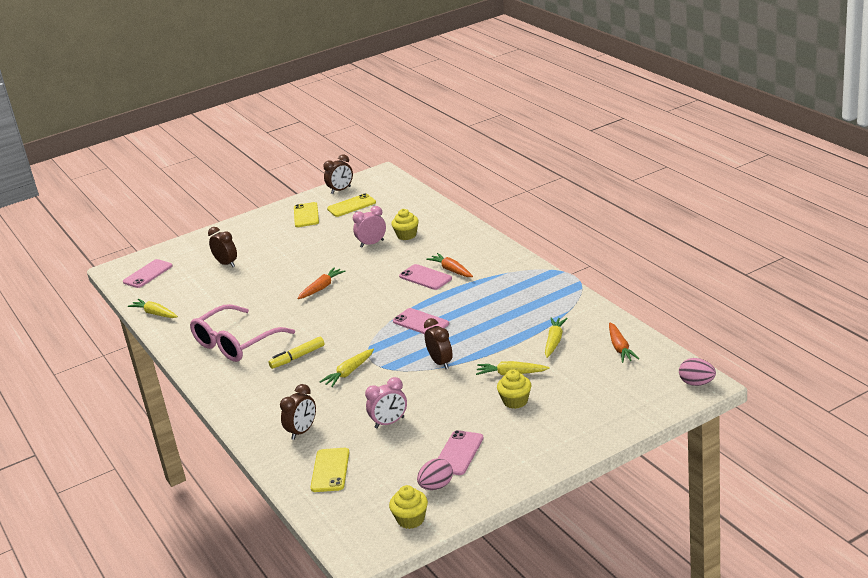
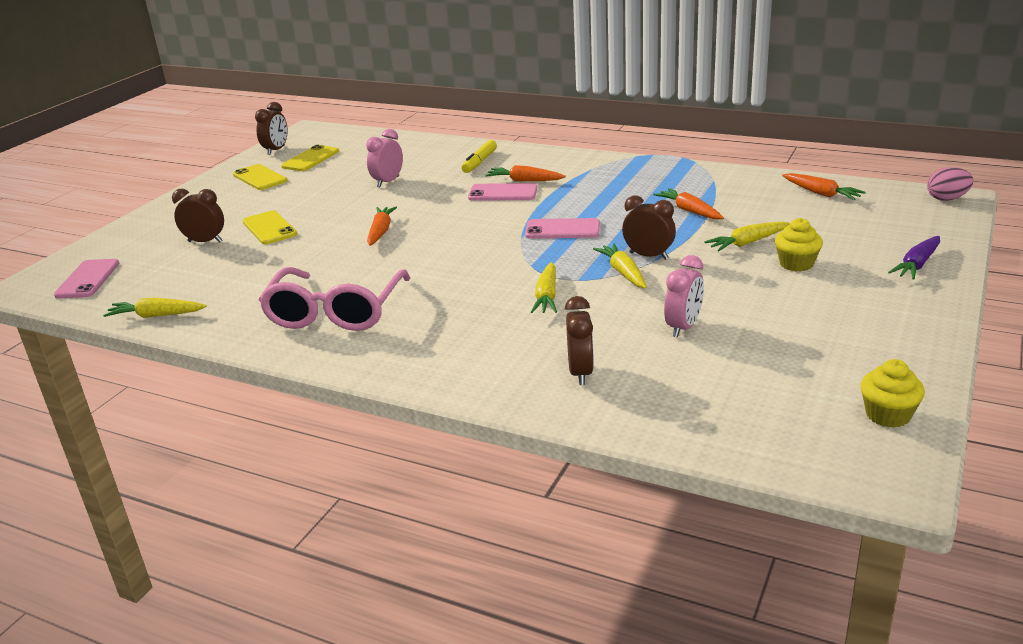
camera: 35 degrees left, 0 degrees up
yellow marker [269,337,325,369] -> yellow marker moved to [462,140,497,173]
yellow phone [310,448,349,492] -> yellow phone moved to [243,210,297,244]
yellow cupcake [391,209,419,240] -> none
pink egg [417,458,453,490] -> none
pink phone [438,430,483,475] -> none
yellow carrot [545,317,568,358] -> yellow carrot moved to [593,243,647,289]
none -> orange carrot [653,188,724,219]
none -> purple carrot [888,236,940,280]

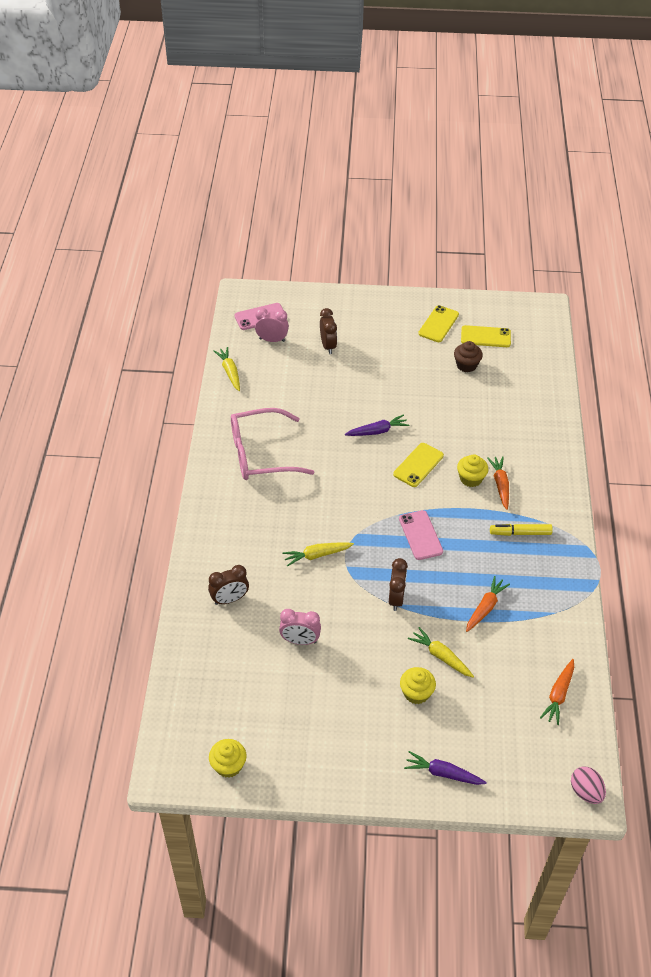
camera: 65 degrees right, 20 degrees up
yellow phone [243,210,297,244] -> yellow phone moved to [393,443,444,487]
brown clock [255,102,288,155] -> none
pink clock [366,129,403,187] -> pink clock moved to [255,308,289,342]
orange carrot [367,206,397,246] -> purple carrot [345,414,409,436]
yellow marker [462,140,497,173] -> yellow marker moved to [490,524,553,536]
pink phone [468,183,538,201] -> yellow cupcake [457,454,489,487]
yellow carrot [593,243,647,289] -> none
none -> brown cupcake [454,341,483,373]

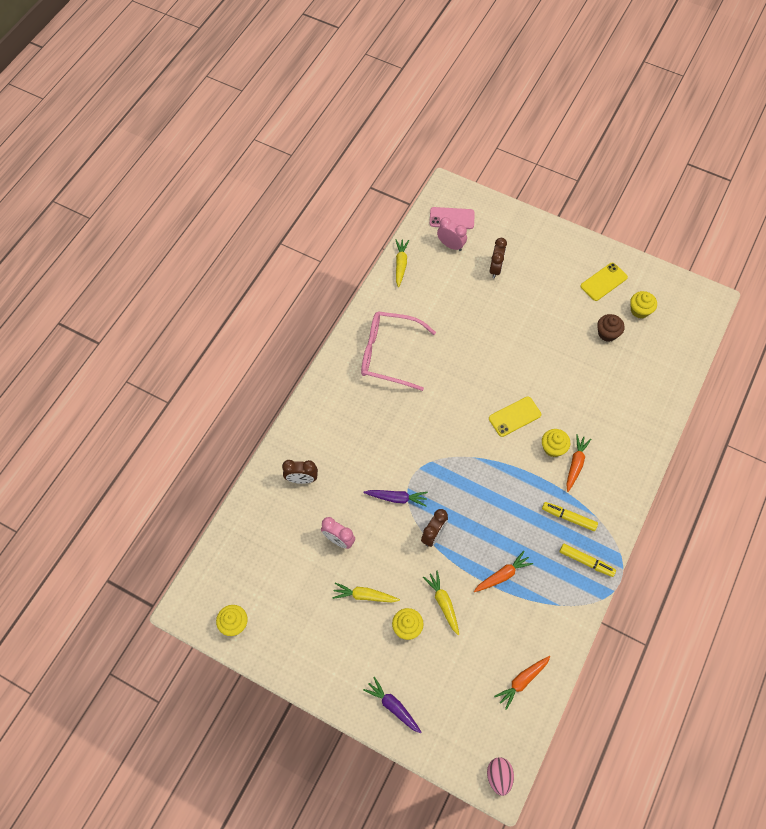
camera: 25 degrees right, 15 degrees up
yellow carrot [282,542,354,567] -> yellow carrot moved to [332,582,400,602]
purple carrot [345,414,409,436] -> purple carrot moved to [364,490,428,506]
pink phone [399,510,443,560] -> none
yellow phone [461,325,511,347] -> yellow cupcake [630,291,657,319]
none -> yellow marker [559,544,616,577]

